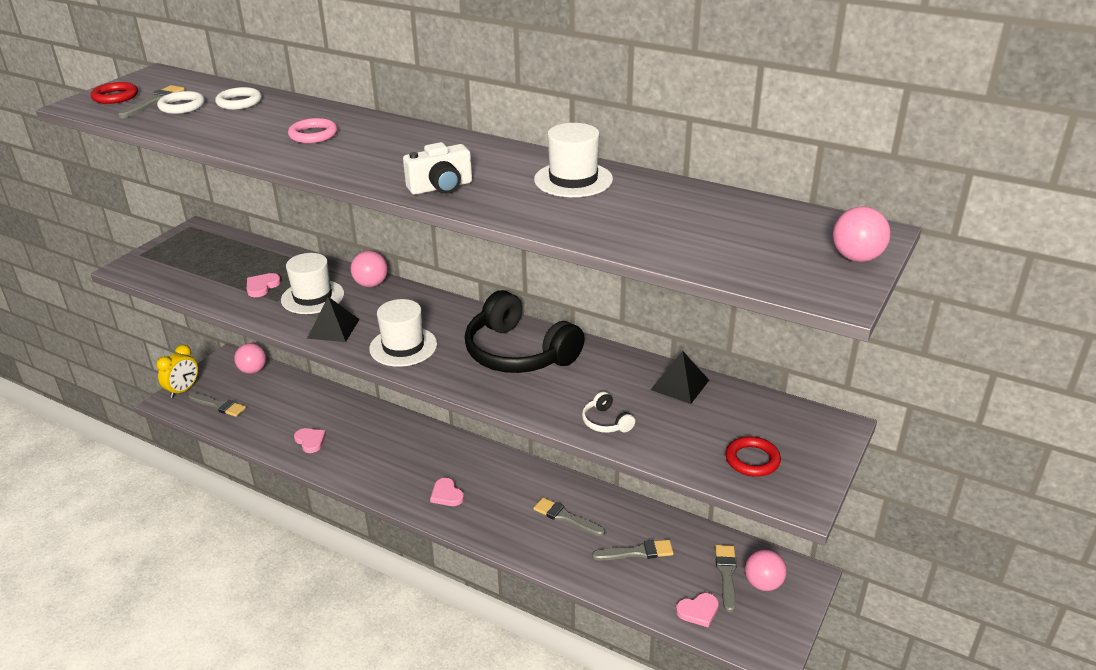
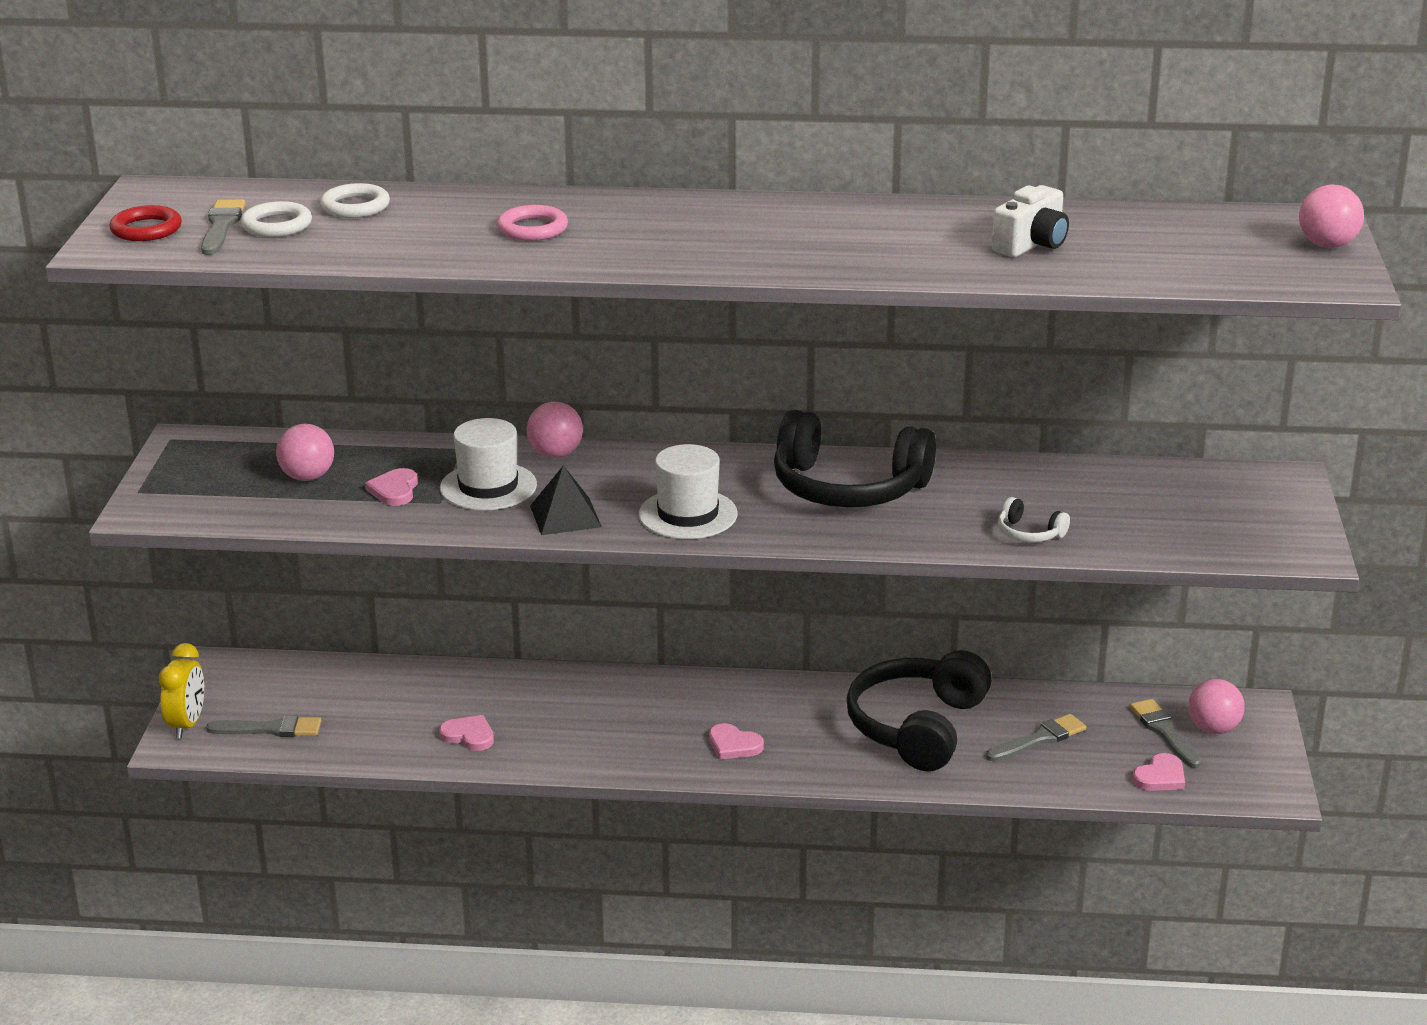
camera: 25 degrees left, 5 degrees down
pink ball [234,343,267,374] -> pink ball moved to [276,424,334,481]
white camera [403,142,472,195] -> white camera moved to [992,185,1069,257]
white hat [534,123,613,197] -> none
grey brush [534,498,605,536] -> black headphones [847,650,992,771]
black pyramid [650,351,709,404] -> none
red ring [725,436,781,477] -> none

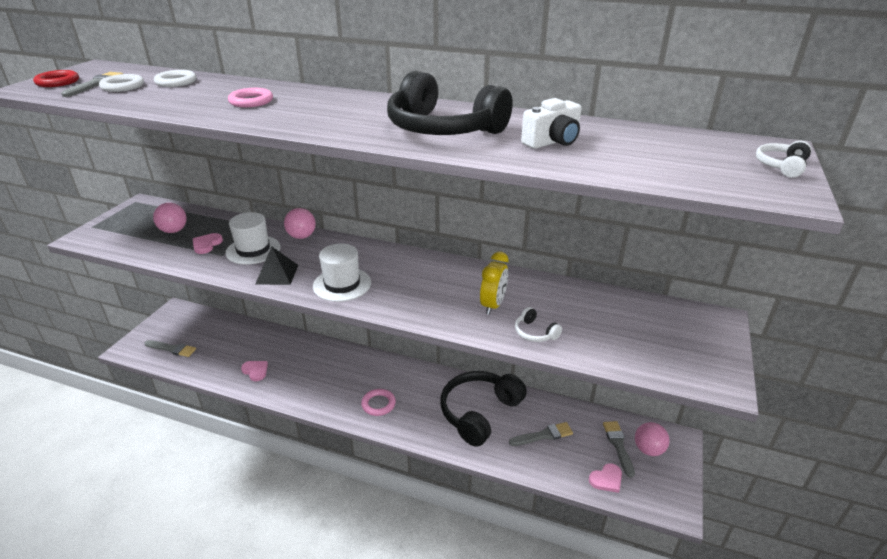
camera: 15 degrees right, 5 degrees up
yellow clock [159,643,204,738] -> yellow clock moved to [480,252,508,315]
pink heart [709,723,764,760] -> pink ring [361,389,396,416]
black headphones [774,410,936,507] -> black headphones moved to [387,71,513,135]
pink ball [1299,184,1364,248] -> white headphones [756,141,812,178]

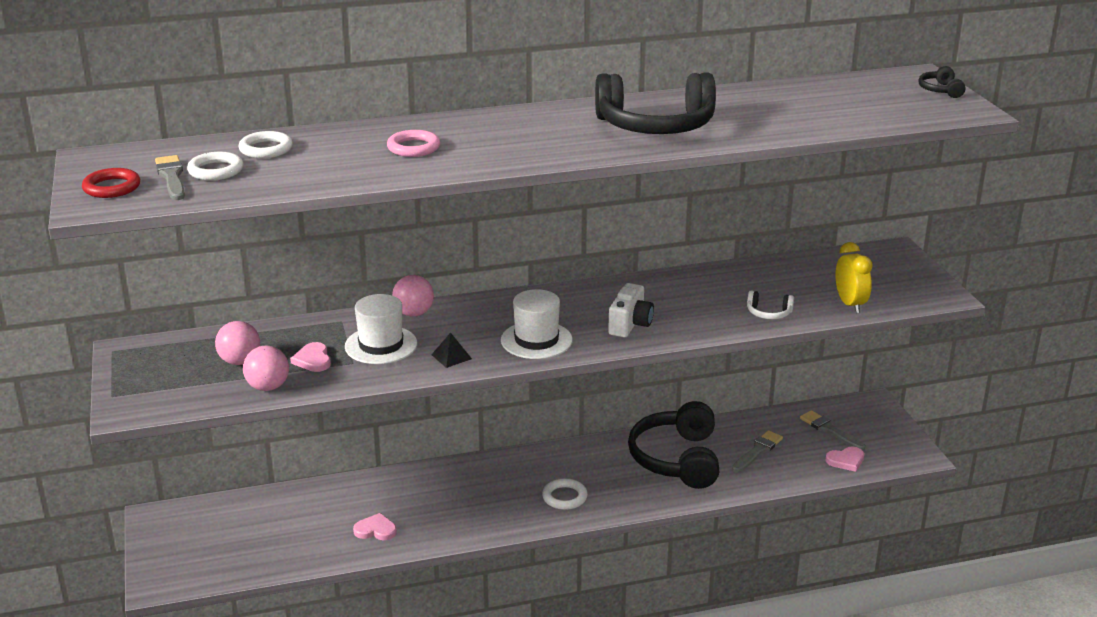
camera: 35 degrees left, 5 degrees down
grey brush [144,340,196,357] -> none
black pyramid [255,247,298,285] -> black pyramid [431,333,472,368], size x0.66
pink ring [361,389,396,416] -> white ring [542,478,588,510]
yellow clock [480,252,508,315] -> yellow clock moved to [835,242,873,313]
white camera [521,98,581,149] -> white camera moved to [608,283,654,337]
pink heart [589,463,622,493] -> pink heart turned 45 degrees clockwise [825,446,864,472]
pink ball [635,422,669,456] -> pink ball moved to [243,346,289,391]
white headphones [756,141,812,178] -> black headphones [918,66,966,98]

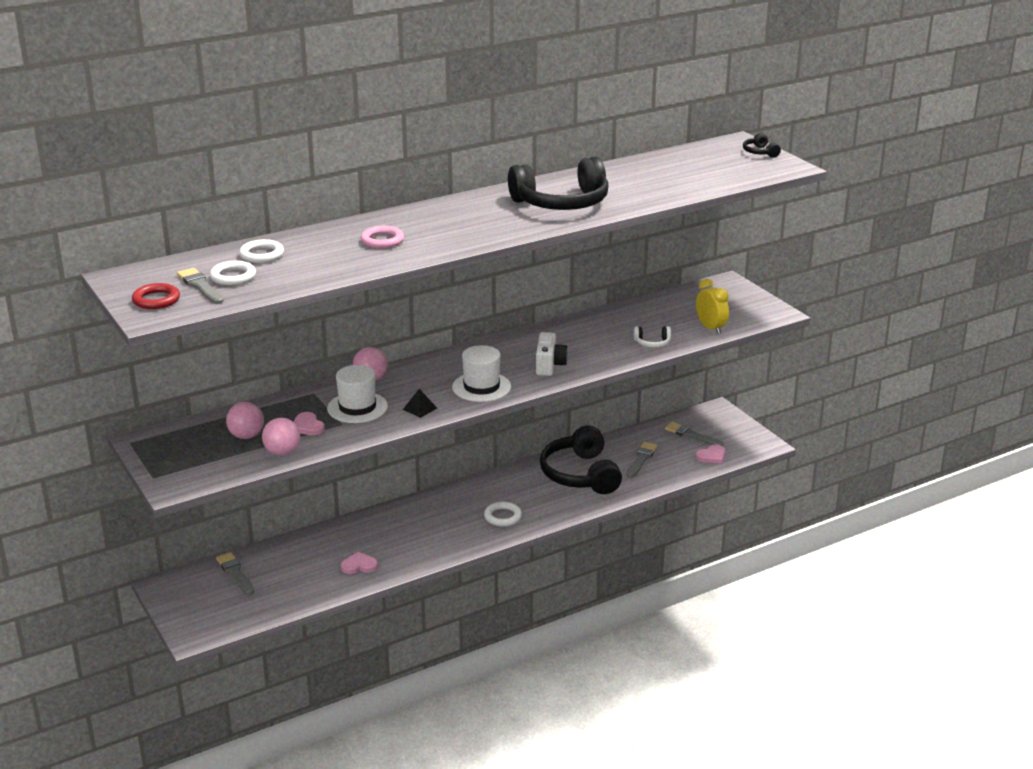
camera: 15 degrees left, 0 degrees up
none -> grey brush [216,552,254,595]

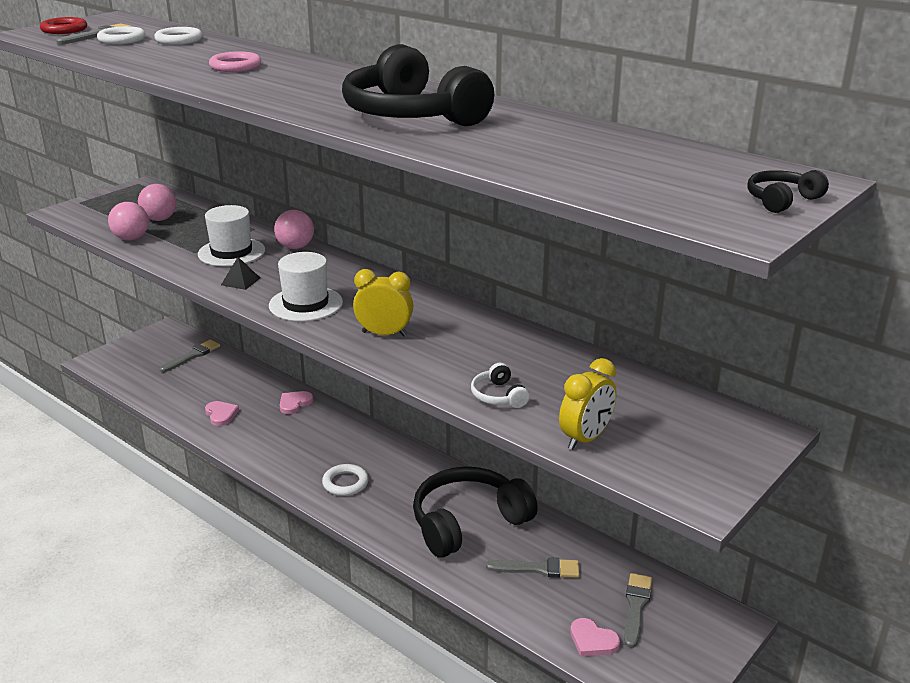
camera: 70 degrees right, 0 degrees up
pink heart [293,412,325,435] -> pink heart moved to [280,391,313,414]
white camera [536,332,568,376] -> yellow clock [353,269,413,336]

